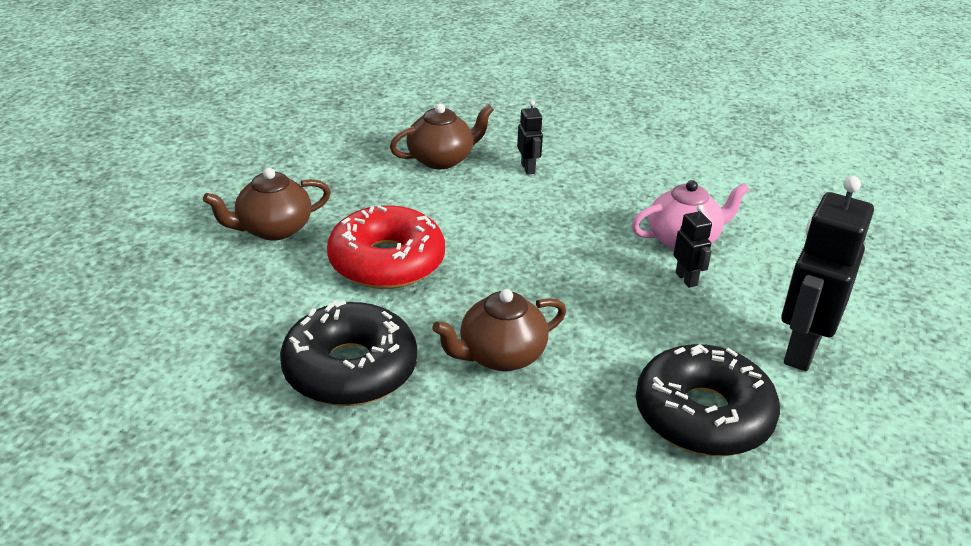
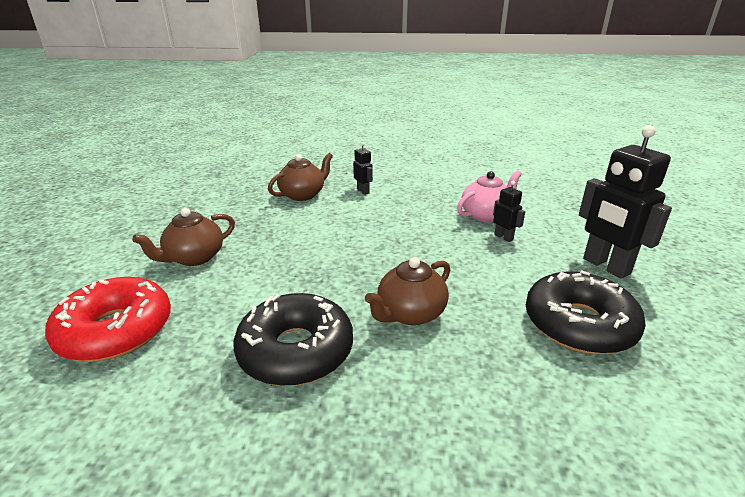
camera: 15 degrees left, 5 degrees down
red donut [327,205,445,289] -> red donut moved to [45,277,171,362]
black robot [781,176,874,371] -> black robot turned 45 degrees counterclockwise [579,125,672,279]

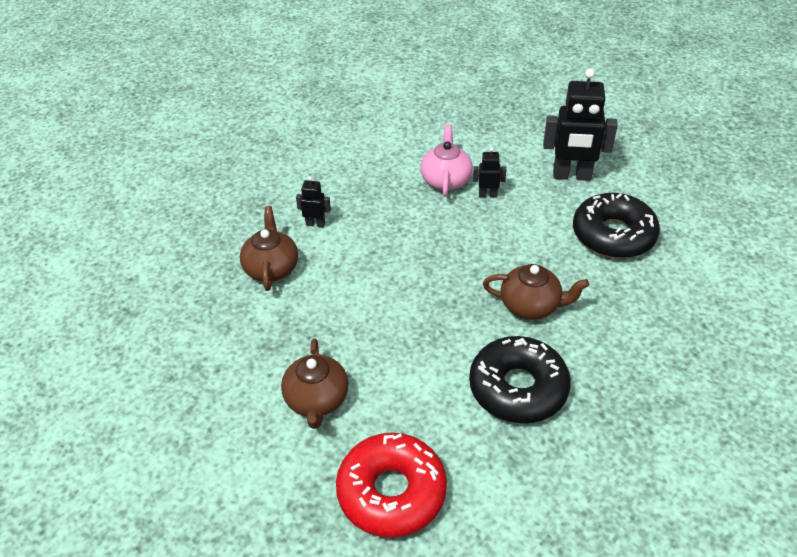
camera: 50 degrees left, 15 degrees up
brown teapot [365,257,450,325] -> brown teapot turned 75 degrees counterclockwise [483,264,589,320]

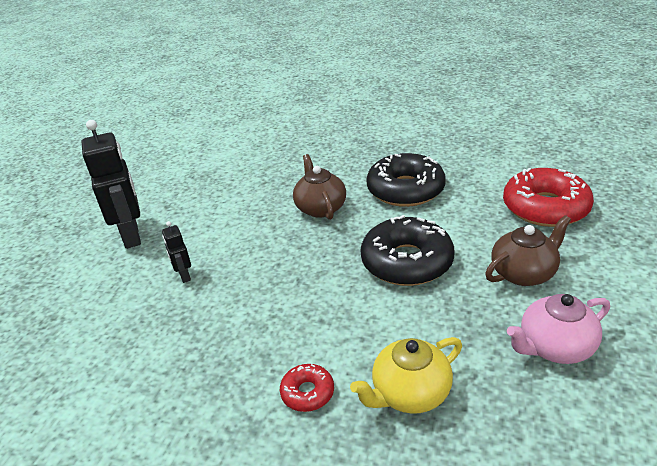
camera: 115 degrees left, 10 degrees down
brown teapot [240,206,298,291] -> yellow teapot [350,337,462,414]
black robot [296,176,331,227] -> red donut [280,364,334,412]
pink teapot [420,124,473,196] -> pink teapot moved to [507,294,610,364]
black donut [573,193,660,258] -> black donut moved to [361,215,455,286]

